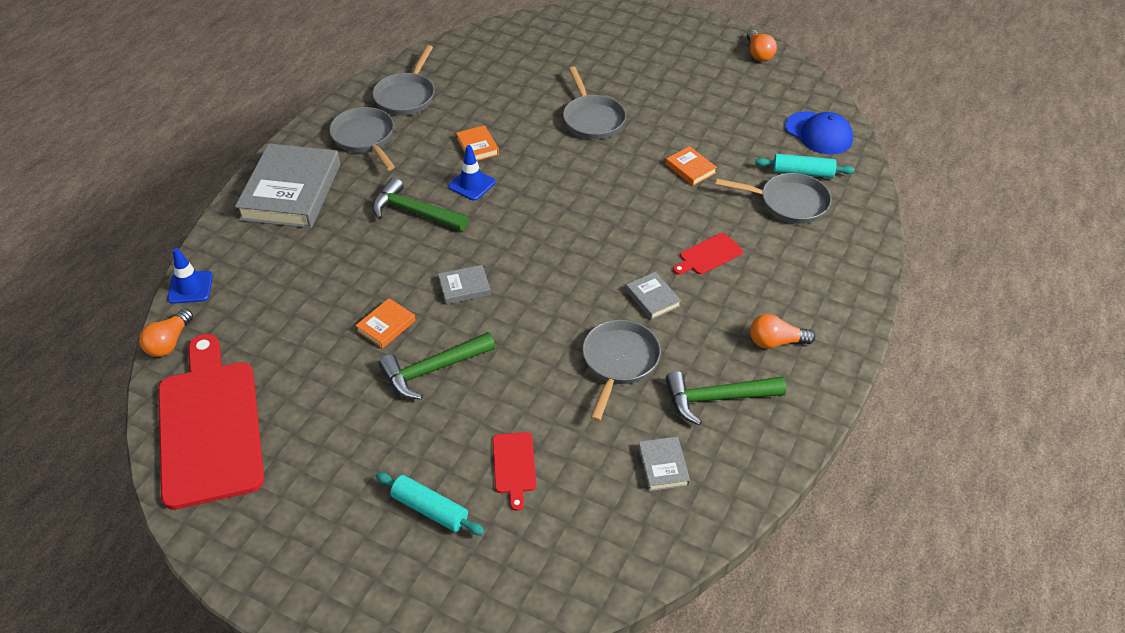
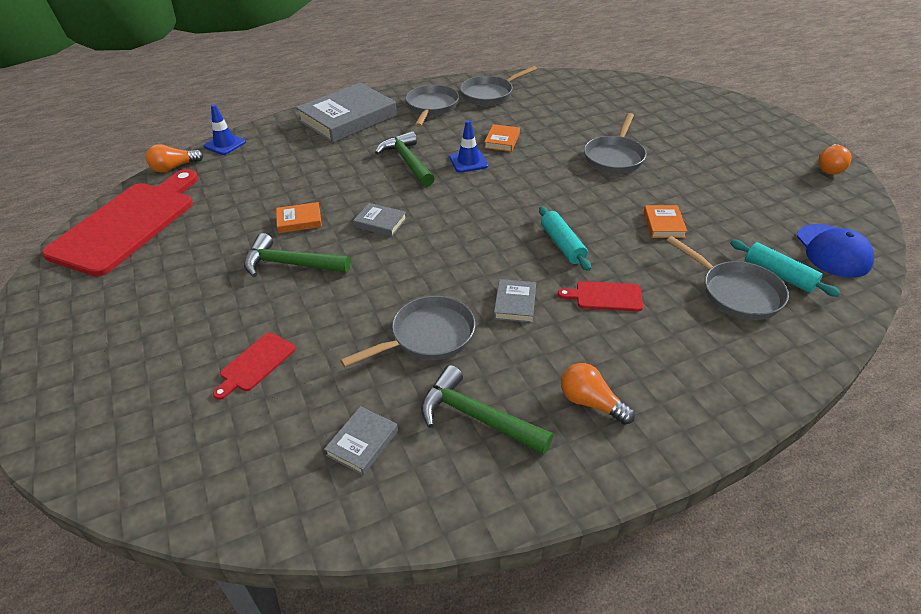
camera: 40 degrees right, 5 degrees down
turquoise rolling pin [376,472,484,535] -> turquoise rolling pin moved to [539,206,591,271]

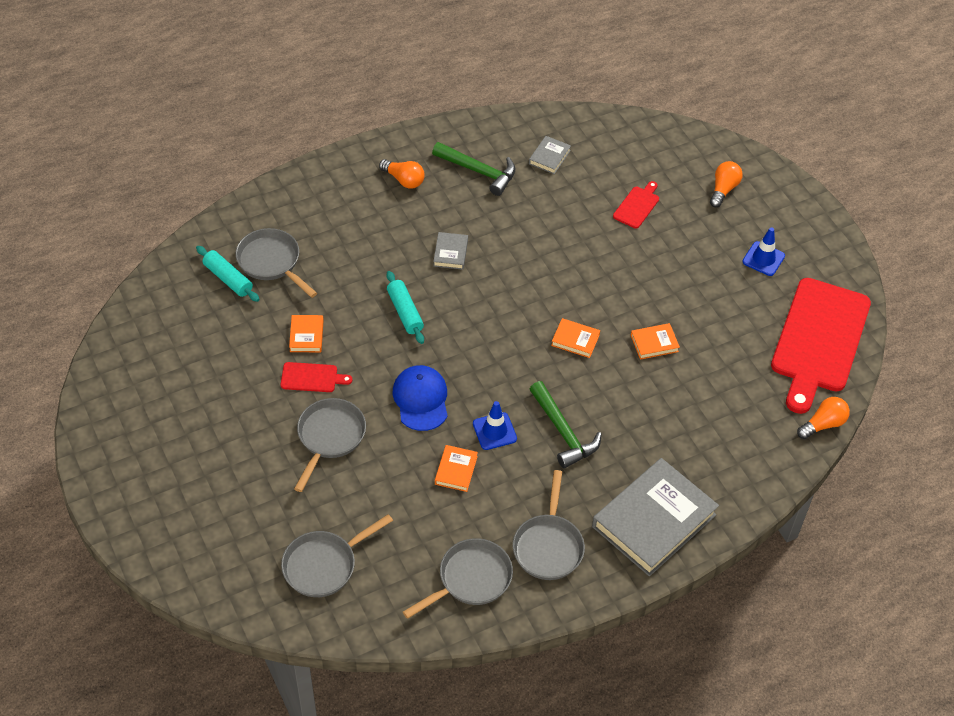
camera: 175 degrees right, 10 degrees up
blue traffic cone [204,104,246,155] -> blue traffic cone moved to [742,227,785,276]
green hammer [244,233,351,277] -> none
grey pan [340,296,475,367] -> grey pan moved to [281,514,393,597]
grey book [353,203,407,237] -> orange book [551,318,600,358]
red cutting board [558,281,643,311] -> red cutting board moved to [280,362,353,392]
blue cap [797,224,874,278] -> blue cap moved to [393,365,448,431]
orange light bulb [818,144,851,174] -> orange light bulb moved to [710,161,743,207]

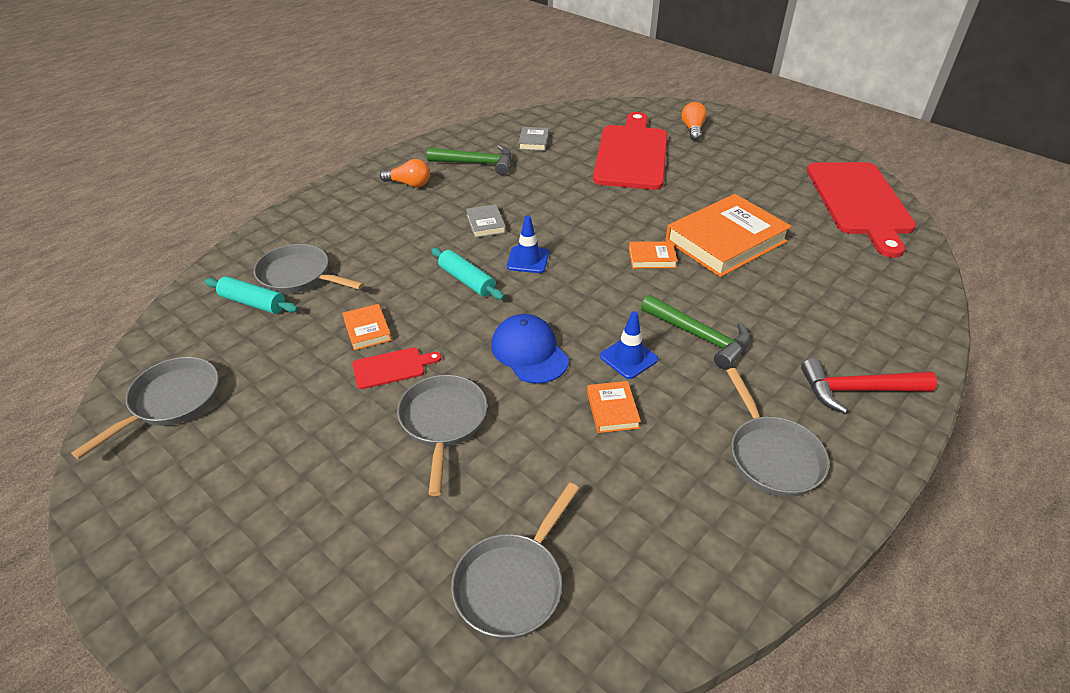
camera: 20 degrees left, 10 degrees down
grey pan [403,538,513,619] -> grey pan moved to [71,357,219,459]
grey book [592,458,719,576] -> red hammer [801,358,937,414]
red cutting board [613,181,659,229] -> red cutting board [593,112,667,190], size x2.41
orange book [631,323,680,360] -> orange book [666,194,792,277], size x2.29
blue traffic cone [742,227,785,276] -> blue traffic cone moved to [507,215,549,273]
orange light bulb [797,397,850,439] -> none

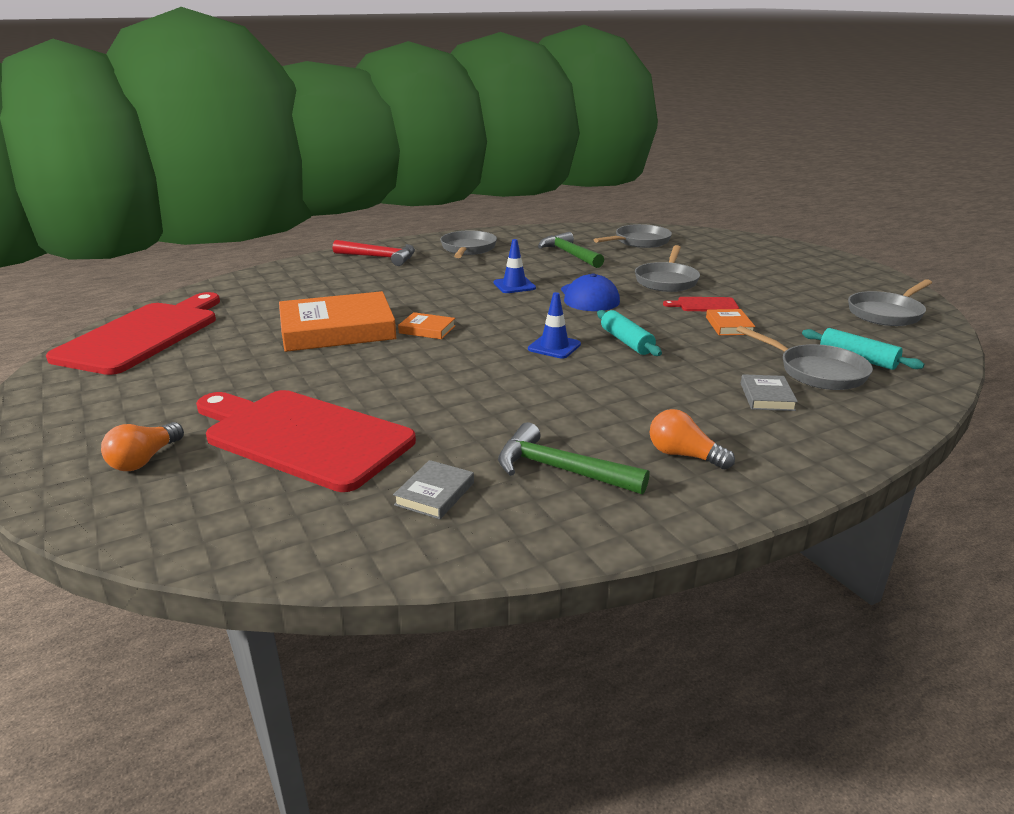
camera: 160 degrees left, 15 degrees down
grey book [466,204,506,238] -> grey book moved to [741,374,798,411]
orange book [587,381,641,433] -> none
red cutting board [593,112,667,190] -> red cutting board turned 90 degrees clockwise [196,390,416,492]
green hammer [641,294,750,370] -> green hammer moved to [538,232,604,268]

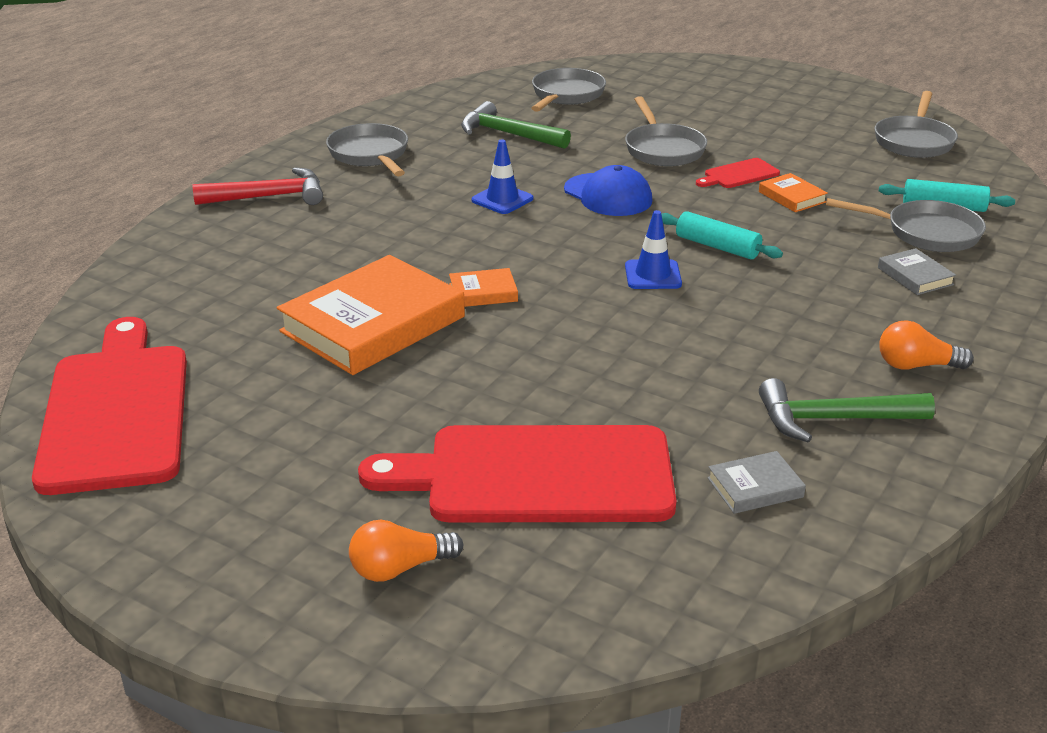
camera: 30 degrees left, 5 degrees up
orange light bulb [101,422,184,471] -> orange light bulb turned 75 degrees clockwise [349,520,464,582]
grey book [393,460,474,519] -> grey book turned 75 degrees clockwise [707,451,806,514]

